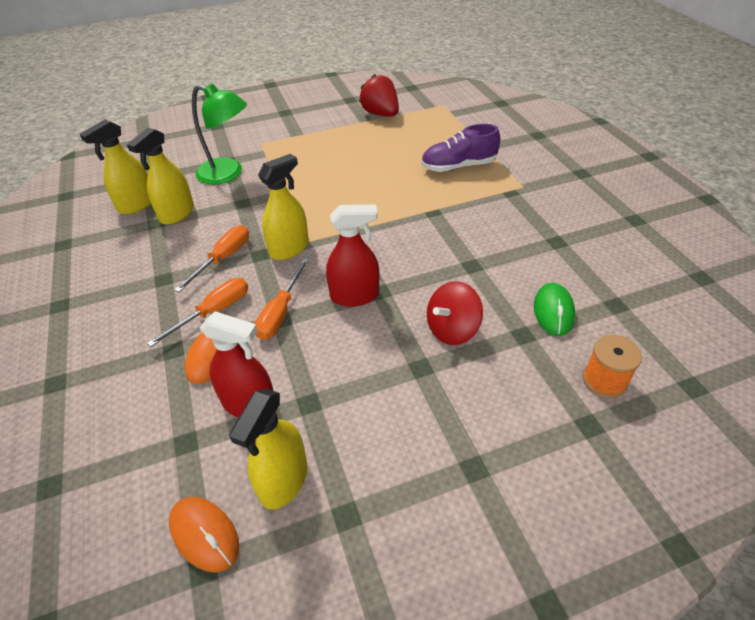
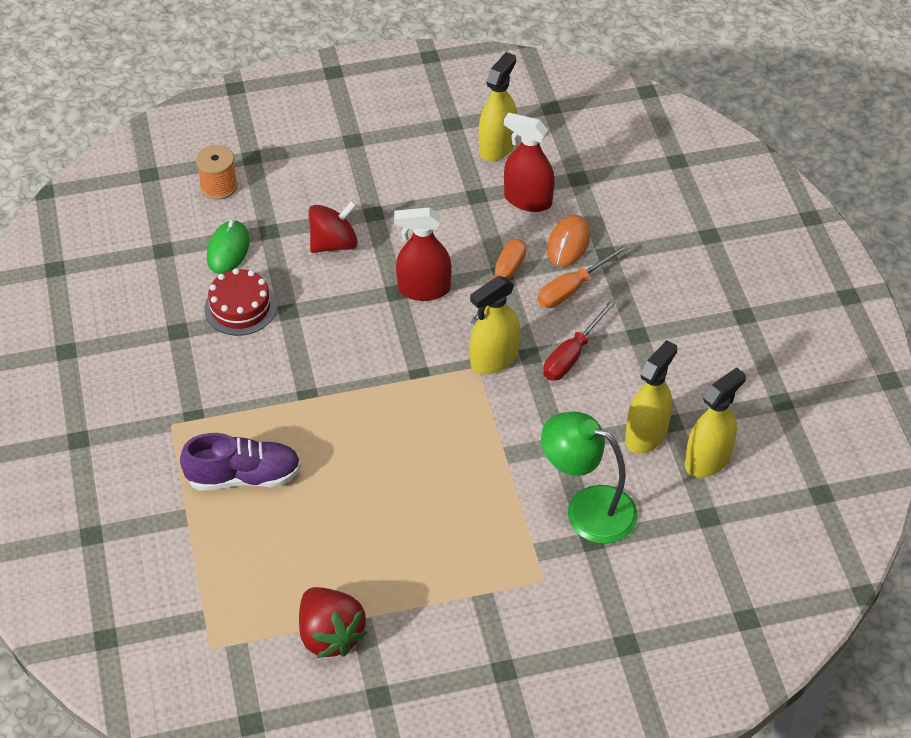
camera: 175 degrees left, 5 degrees up
orange mouse [169,497,239,573] -> none
orange screwdriver [174,225,249,292] -> red screwdriver [543,299,617,381]
none -> red cake [204,268,277,336]

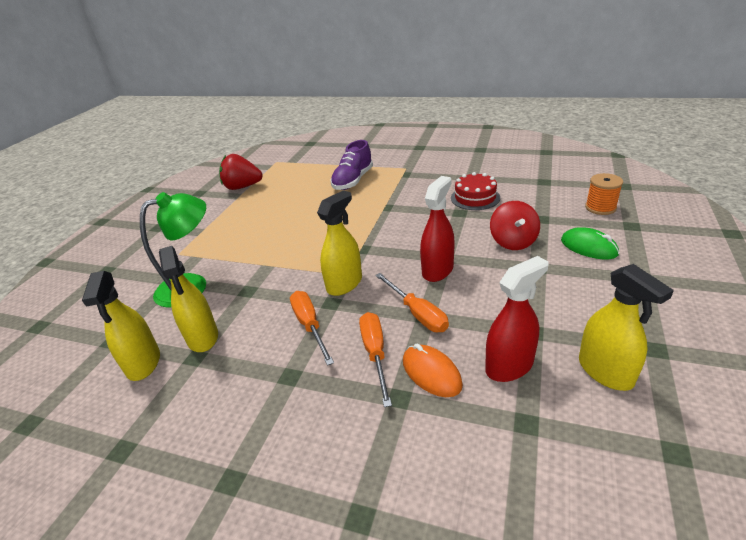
camera: 125 degrees right, 15 degrees down
green mouse [207,220,250,274] -> green mouse moved to [561,227,619,259]
yellow spray bottle [470,276,520,374] -> yellow spray bottle turned 45 degrees clockwise [317,190,362,296]
red screwdriver [543,299,617,381] -> orange screwdriver [290,291,334,366]

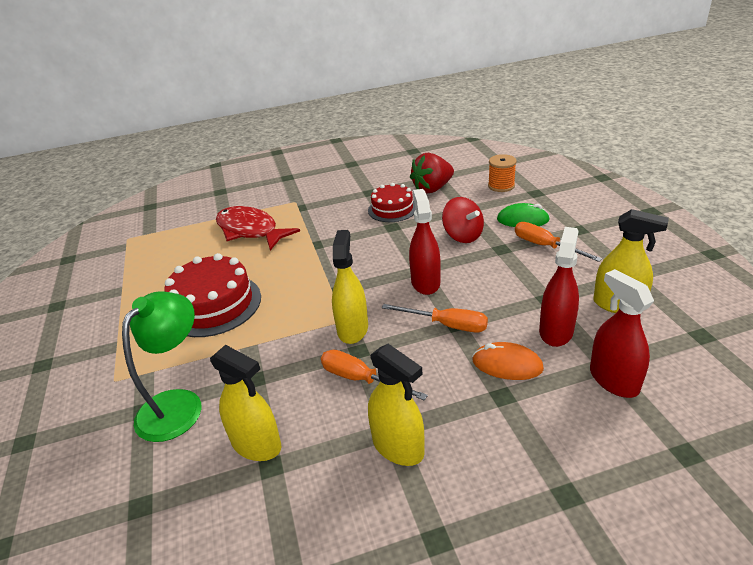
camera: 35 degrees left, 0 degrees up
yellow spray bottle [82,271,160,381] -> yellow spray bottle moved to [368,344,424,466]
red strawberry [219,154,263,190] -> red strawberry moved to [410,153,454,194]
purple shoe [330,140,373,190] -> red fish [216,206,300,250]
orange screwdriver [359,312,392,407] -> orange screwdriver moved to [515,222,602,262]
none -> red cake [164,253,261,337]
none -> red spray bottle [590,269,654,398]

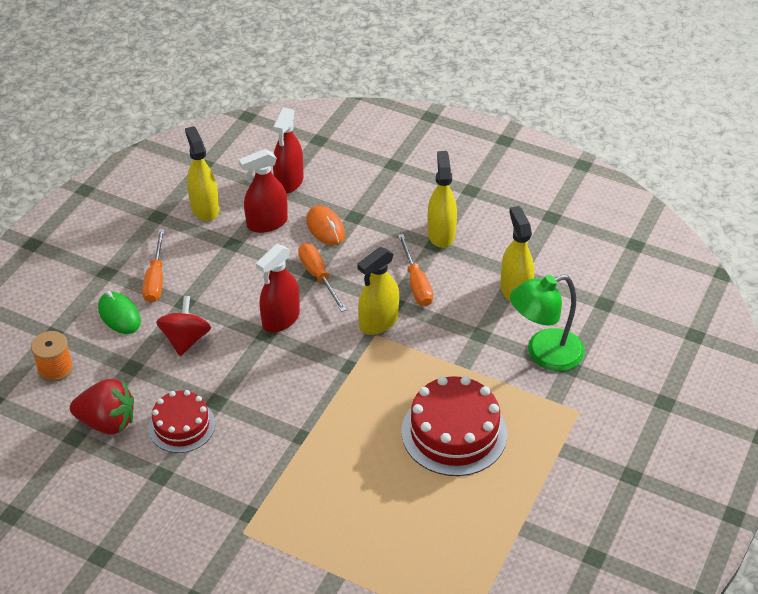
camera: 140 degrees left, 10 degrees up
red fish [216,206,300,250] -> none

